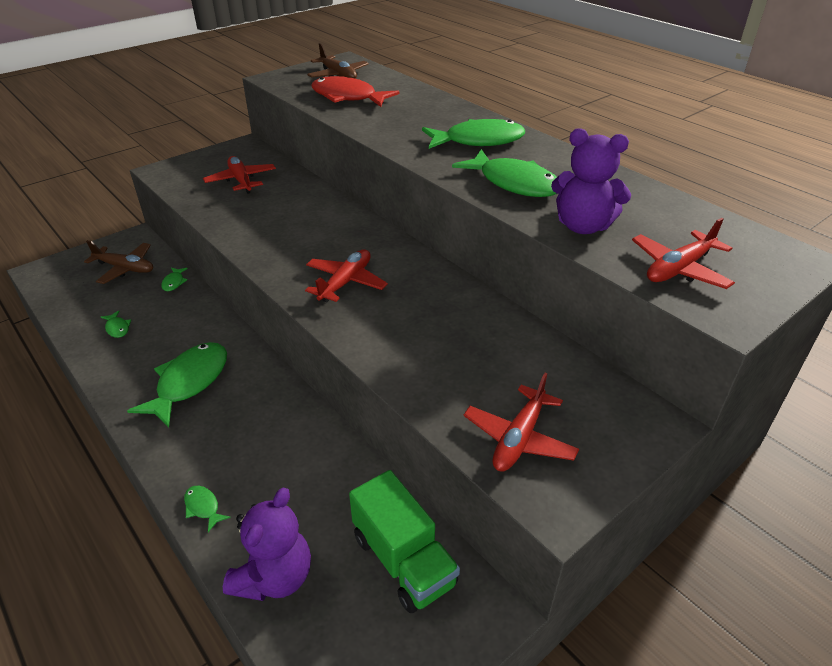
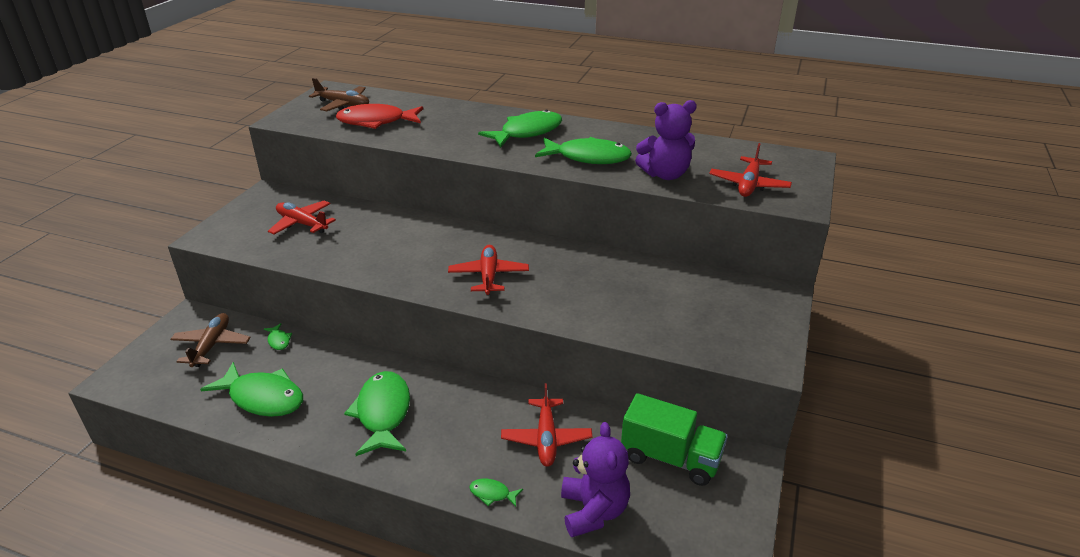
camera: 30 degrees left, 5 degrees down
brown plane [84,240,153,284] -> brown plane turned 75 degrees counterclockwise [170,313,251,367]
green fish [101,310,131,338] -> green fish [200,362,303,417], size x2.32
red plane [464,373,579,471] -> red plane moved to [501,383,592,467]

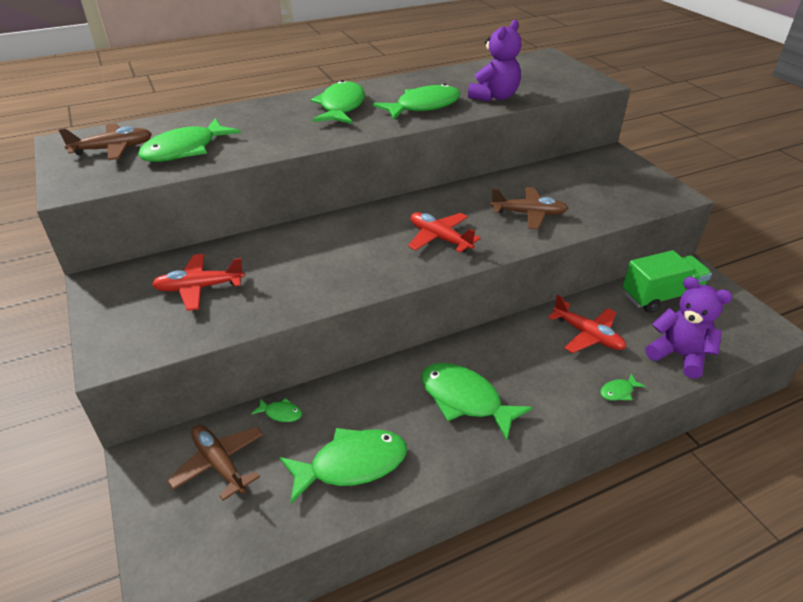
camera: 45 degrees left, 5 degrees up
red fish [336,104,423,129] -> green fish [138,118,241,162]
red plane [709,143,792,197] -> none
none -> brown plane [490,187,568,229]

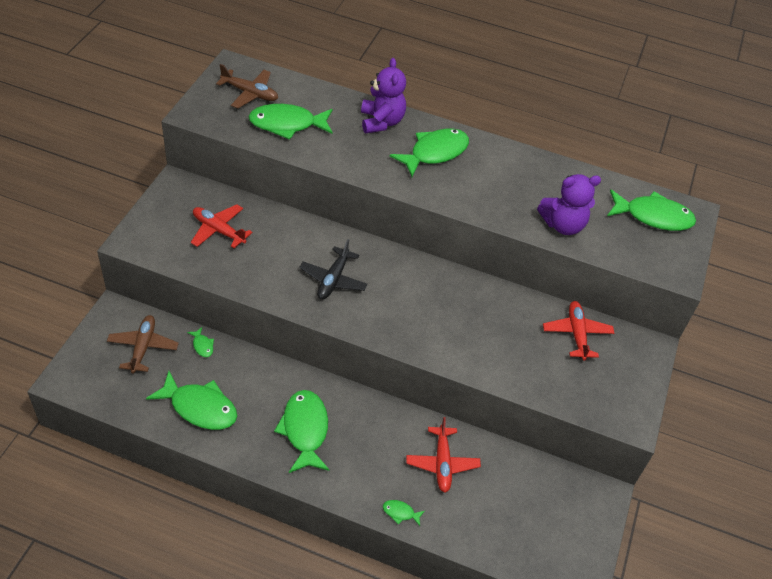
camera: 40 degrees right, 10 degrees up
green fish [373,83,460,120] -> green fish moved to [607,189,696,231]
red plane [408,212,481,253] -> red plane moved to [543,301,614,361]
brown plane [490,187,568,229] -> none
green truck [623,250,712,313] -> none
purple teddy bear [646,277,732,379] -> purple teddy bear moved to [361,58,406,133]
none -> black plane [299,239,368,300]

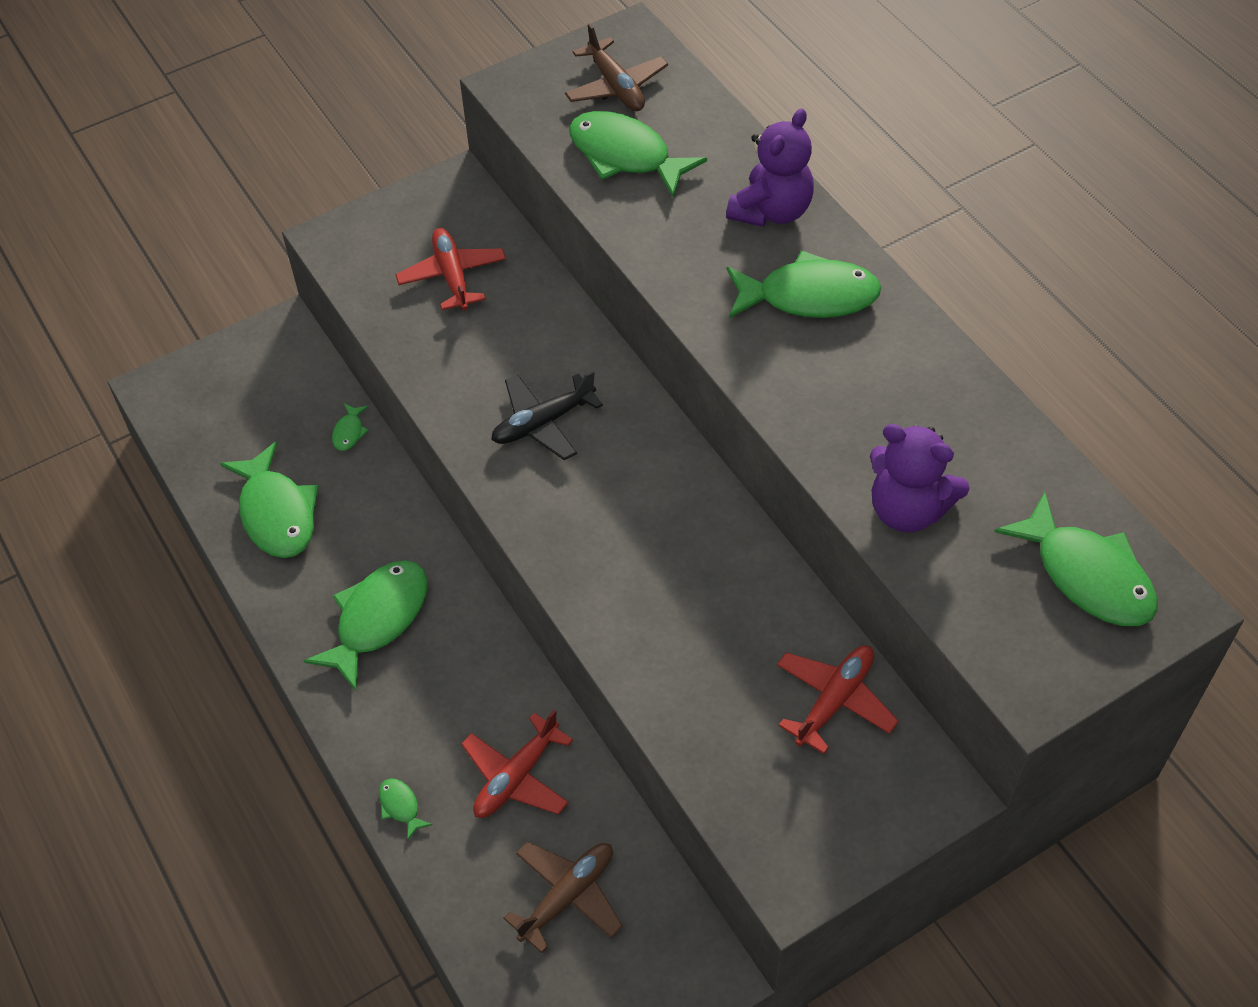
camera: 45 degrees right, 5 degrees up
brown plane [107,315,179,373] -> brown plane moved to [503,842,623,953]

